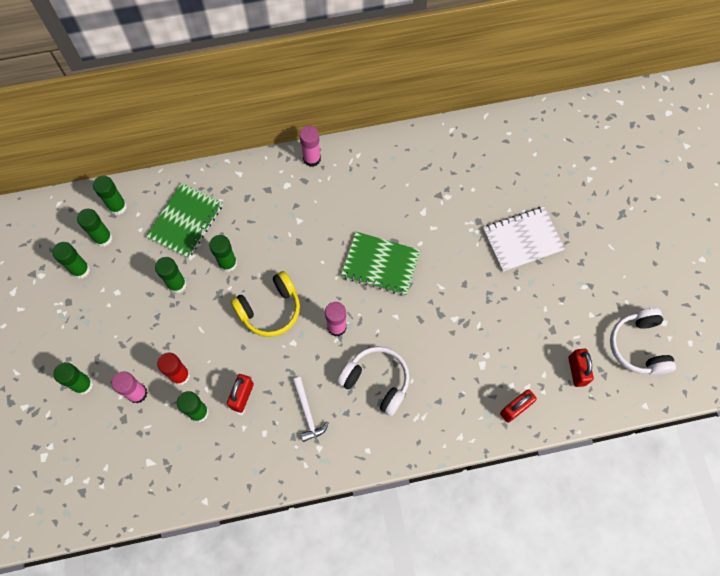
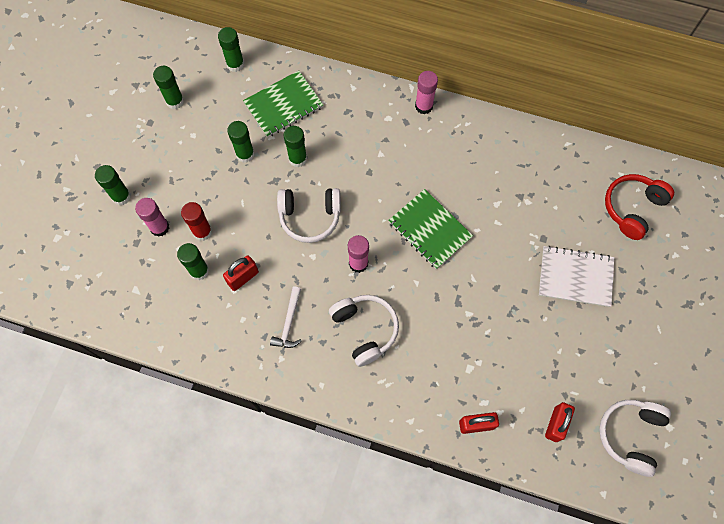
camera: 30 degrees right, 0 degrees up
green glue stick [77,209,113,247] -> none
yellow headphones [230,271,300,337] -> white headphones [277,188,341,243]
none -> red headphones [605,174,674,240]

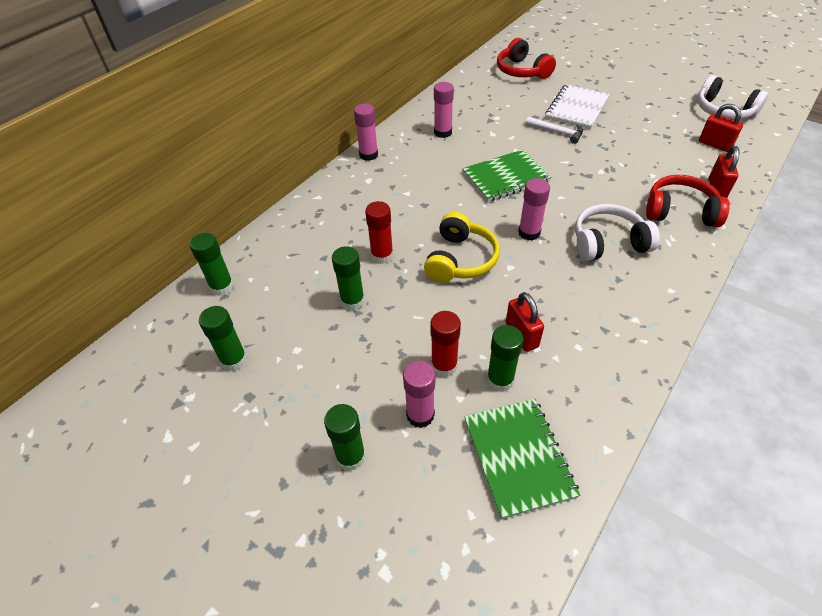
camera: 70 degrees left, 20 degrees down
green notebook [243,70,323,137] -> green notebook moved to [465,399,580,519]
white hammer [270,287,302,348] -> white hammer moved to [526,117,583,144]
white headphones [277,188,341,243] -> yellow headphones [424,212,500,283]
green glue stick [283,126,307,167] -> red glue stick [365,201,393,264]
none -> pink glue stick [434,82,454,138]
none -> red headphones [646,175,730,227]

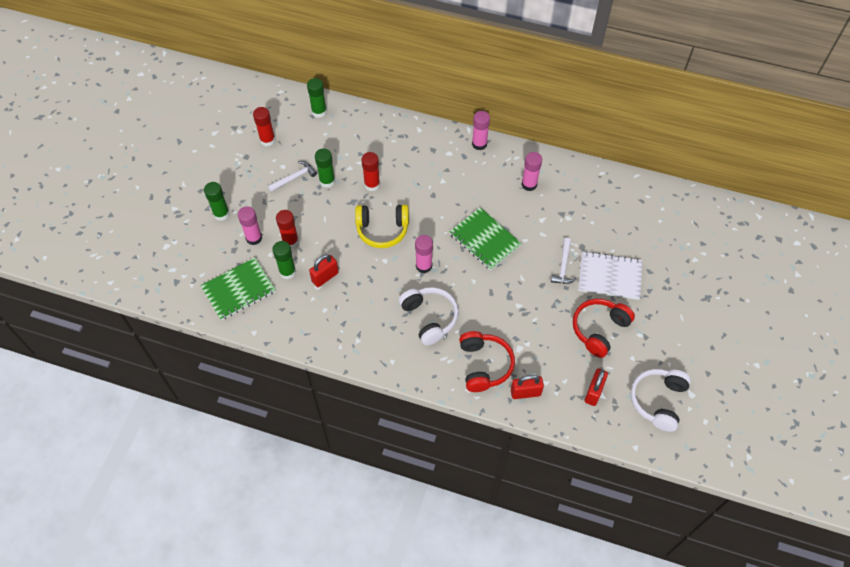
camera: 70 degrees right, 10 degrees up
green glue stick [199,306,247,371] -> red glue stick [253,107,275,146]
red headphones [497,38,556,79] -> red headphones moved to [573,299,635,358]
none -> white hammer [268,161,317,192]

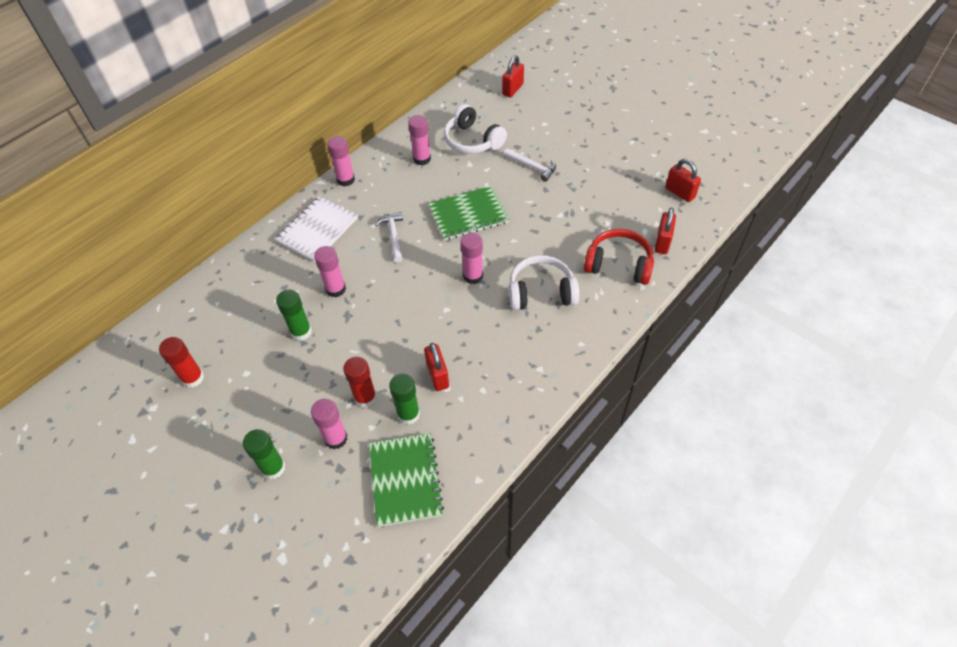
camera: 65 degrees left, 5 degrees down
white hammer [268,161,317,192] -> white hammer moved to [375,212,403,263]
green glue stick [307,78,327,118] -> none
yellow headphones [355,205,409,248] -> none
red glue stick [361,152,380,191] -> pink glue stick [314,246,346,298]
red headphones [573,299,635,358] -> none
white notebook [578,251,642,300] -> white notebook moved to [275,196,358,262]
white headphones [630,369,691,432] -> white headphones moved to [444,104,507,154]
none -> red padlock [502,55,524,98]

